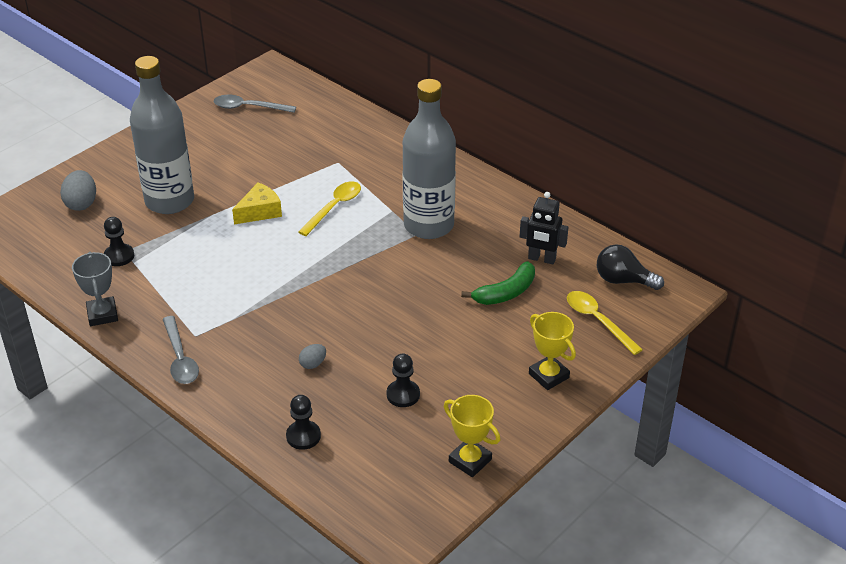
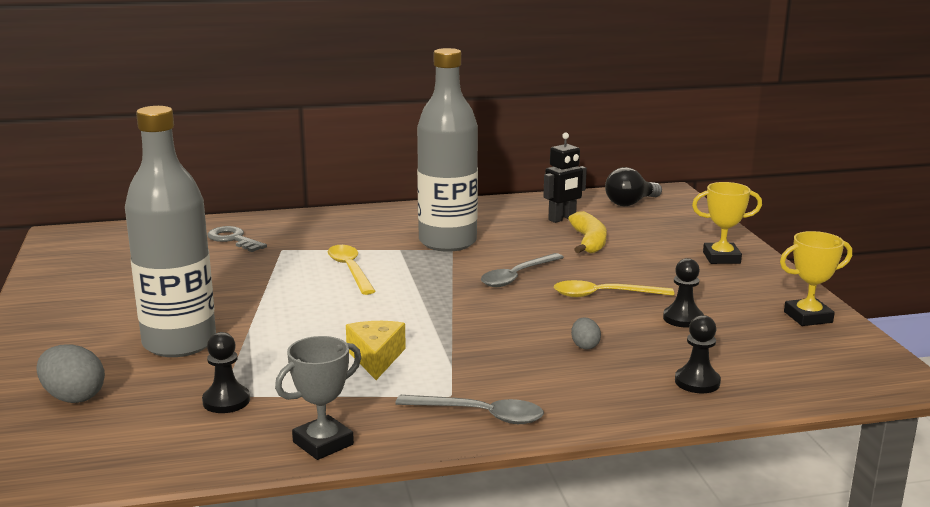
camera: 55 degrees left, 20 degrees down
grey trophy [72,252,118,326] -> grey trophy turned 60 degrees counterclockwise [275,336,361,460]
grey spoon [214,95,296,113] -> grey spoon moved to [481,253,564,287]
yellow cheese [232,183,282,224] -> yellow cheese moved to [346,321,406,380]
green banana [461,261,535,305] -> yellow banana [568,211,607,253]
yellow spoon [567,291,643,355] -> yellow spoon moved to [554,280,674,297]
none -> grey key [207,226,267,252]

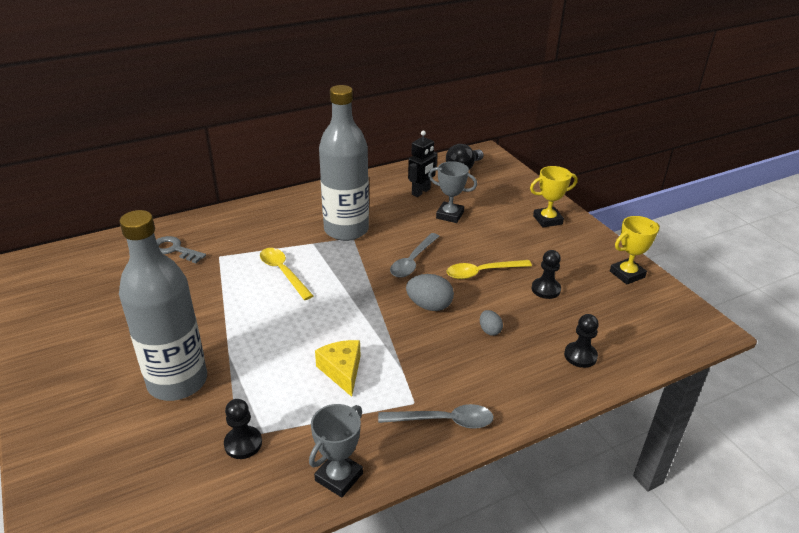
camera: 15 degrees left, 15 degrees up
grey egg [36,345,105,403] -> grey egg moved to [406,274,454,311]
yellow banana [568,211,607,253] -> grey trophy [428,161,477,223]

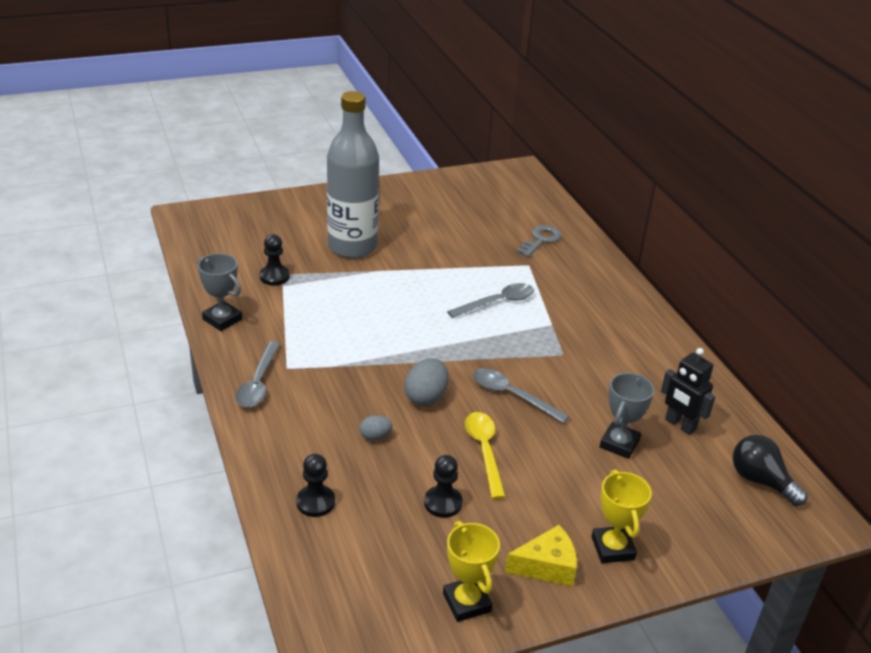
camera: 95 degrees right, 0 degrees up
yellow spoon [260,248,313,300] -> grey spoon [447,283,534,318]
yellow cheese [315,340,360,397] -> yellow cheese moved to [505,525,577,586]
grey bottle [319,85,369,241] -> none

